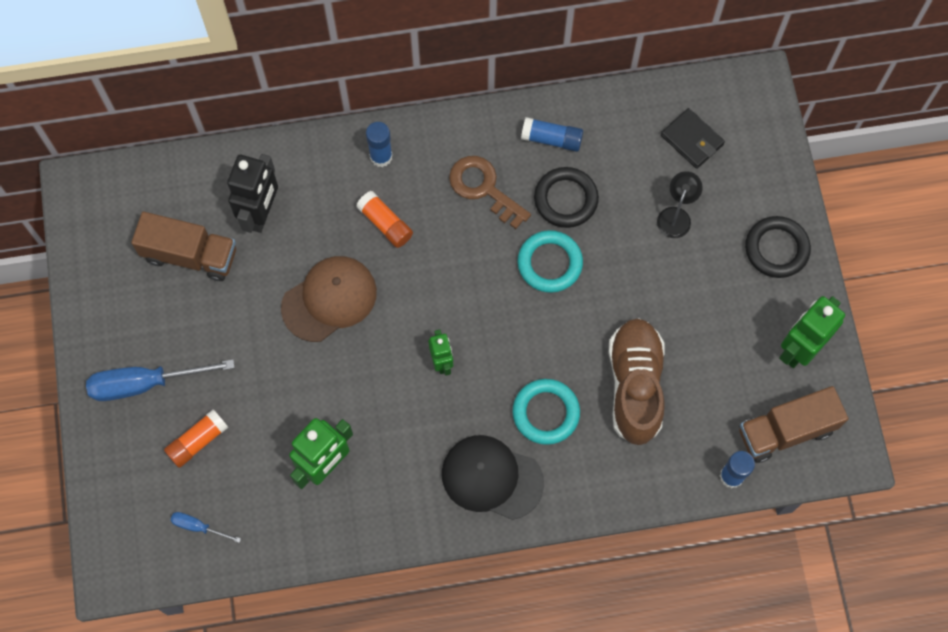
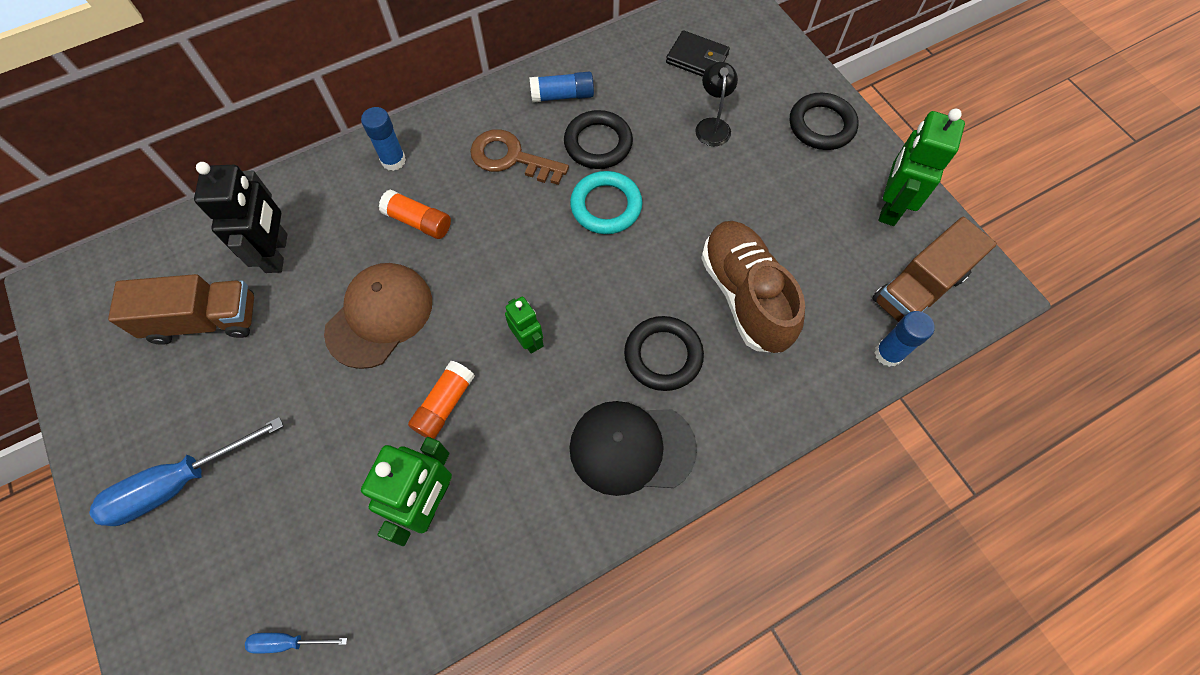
camera: 20 degrees left, 5 degrees down
orange glue stick [164,410,228,468] -> orange glue stick moved to [408,361,475,439]
turquoise ring [512,379,580,445] -> black ring [624,316,704,391]

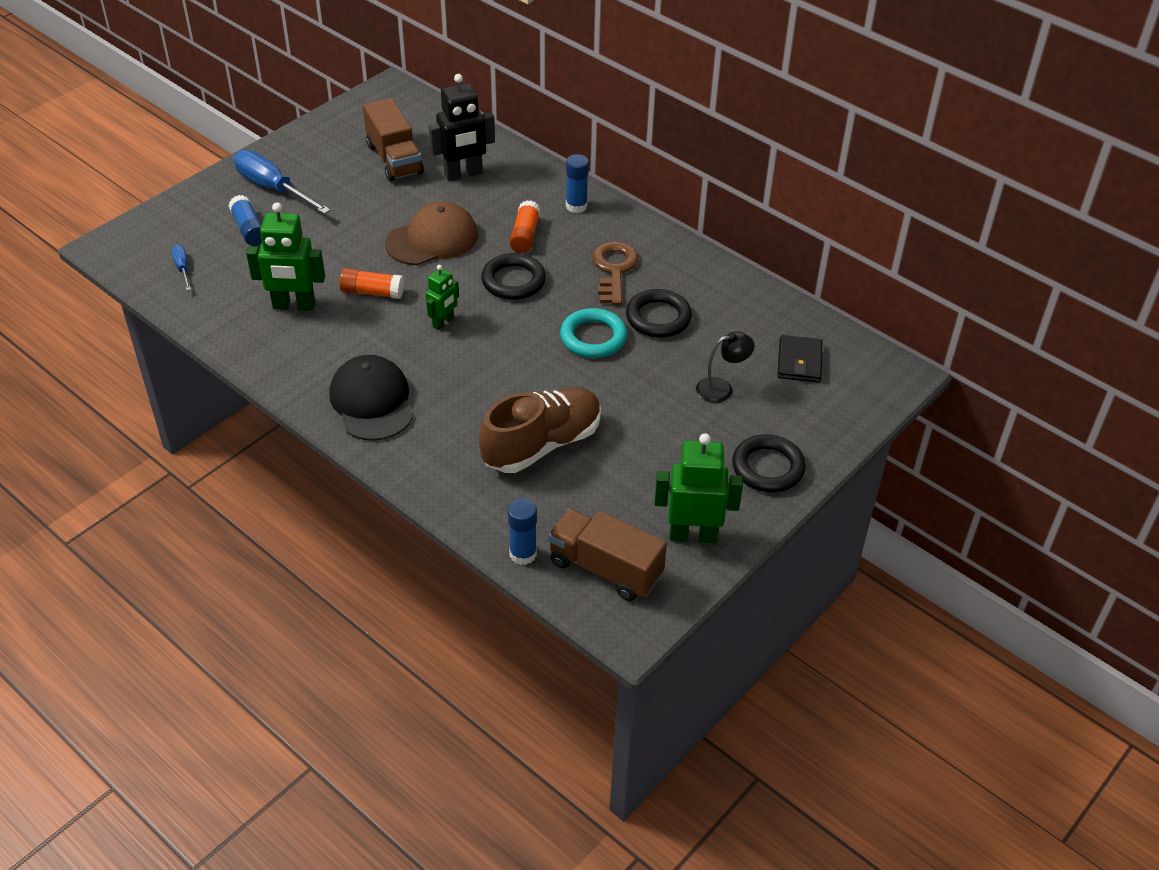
camera: 70 degrees right, 20 degrees down
brown cap [324,263,432,369] -> brown cap turned 45 degrees counterclockwise [385,202,478,265]
blue glue stick [530,72,594,103] -> blue glue stick moved to [229,195,262,246]
black ring [624,316,704,391] -> black ring moved to [481,253,546,300]

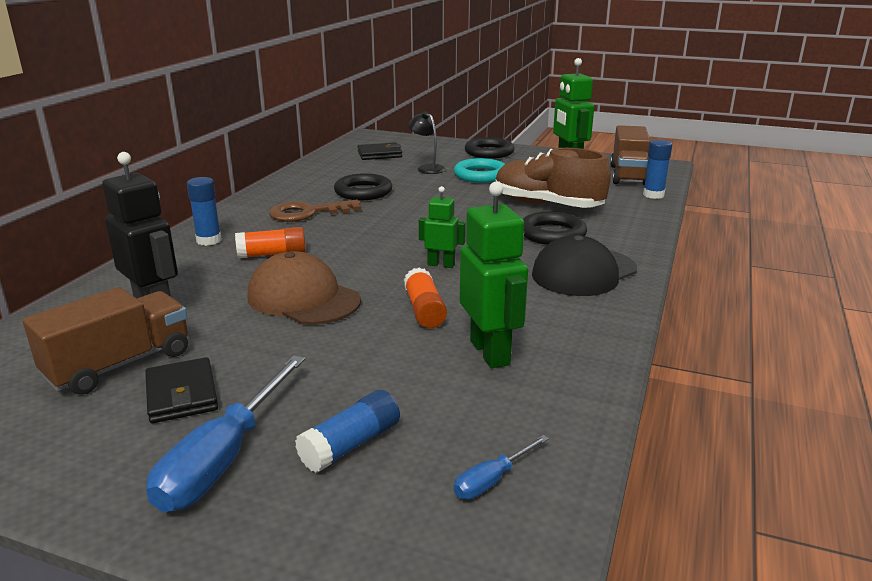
camera: 110 degrees left, 20 degrees down
black ring [481,253,546,300] -> black ring moved to [523,211,587,245]
turquoise ring [560,308,627,358] -> turquoise ring moved to [454,158,505,183]
none -> black wallet [145,357,218,423]

